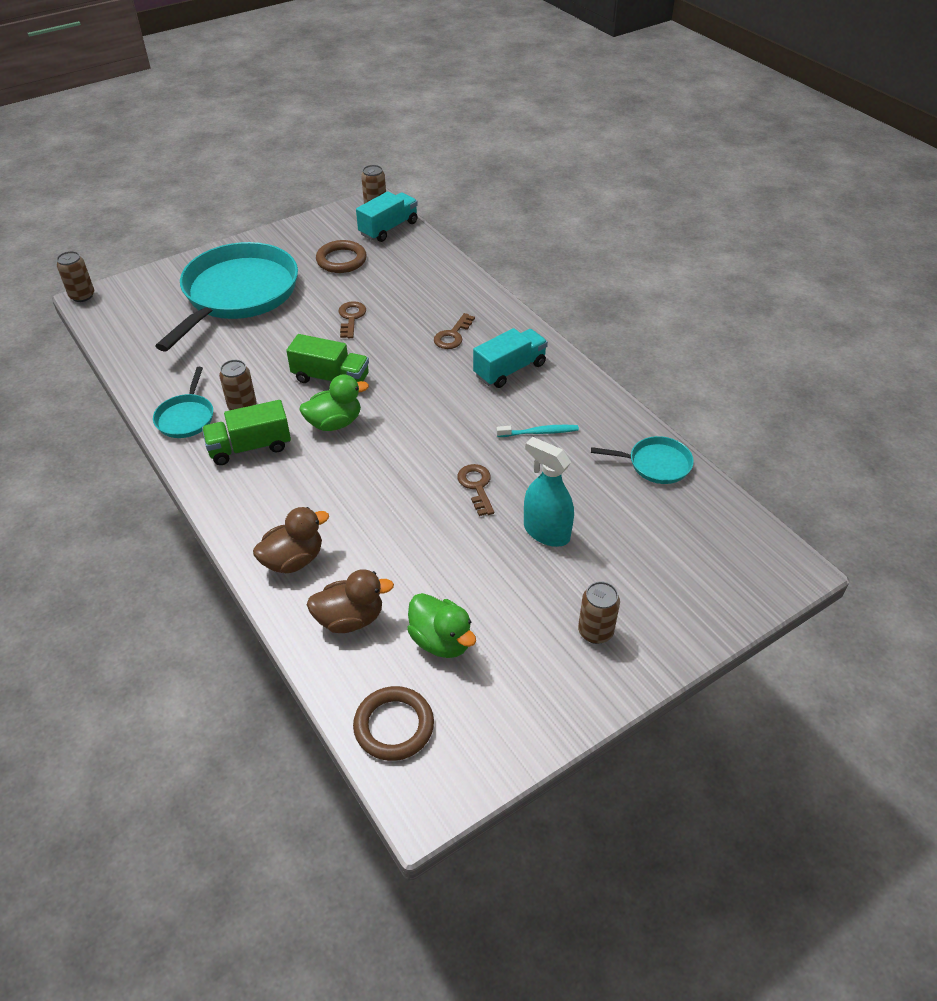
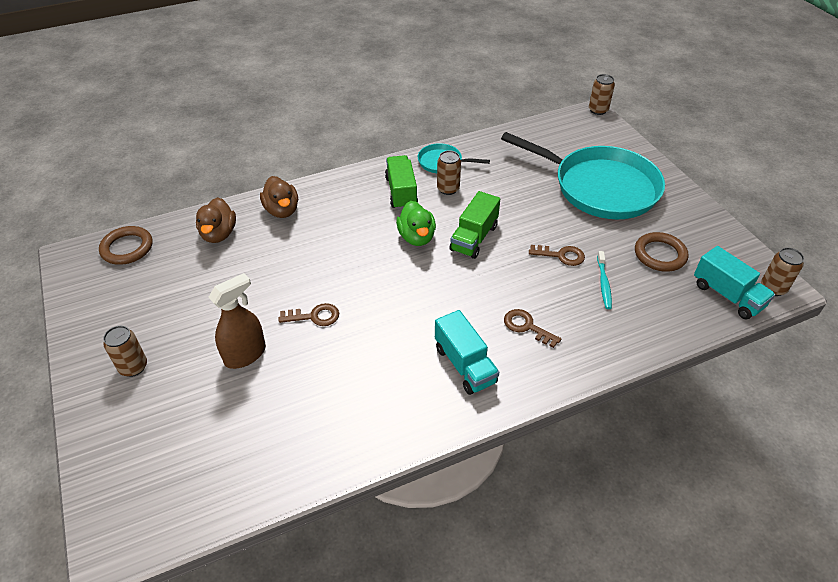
camera: 100 degrees right, 0 degrees up
green duck [407,593,476,658] -> none
turquoise toothbrush [496,425,579,437] -> turquoise toothbrush moved to [597,251,612,309]
turquoise spray bottle [524,437,574,547] -> brown spray bottle [208,273,266,369]
turquoise pan [591,436,694,484] -> none

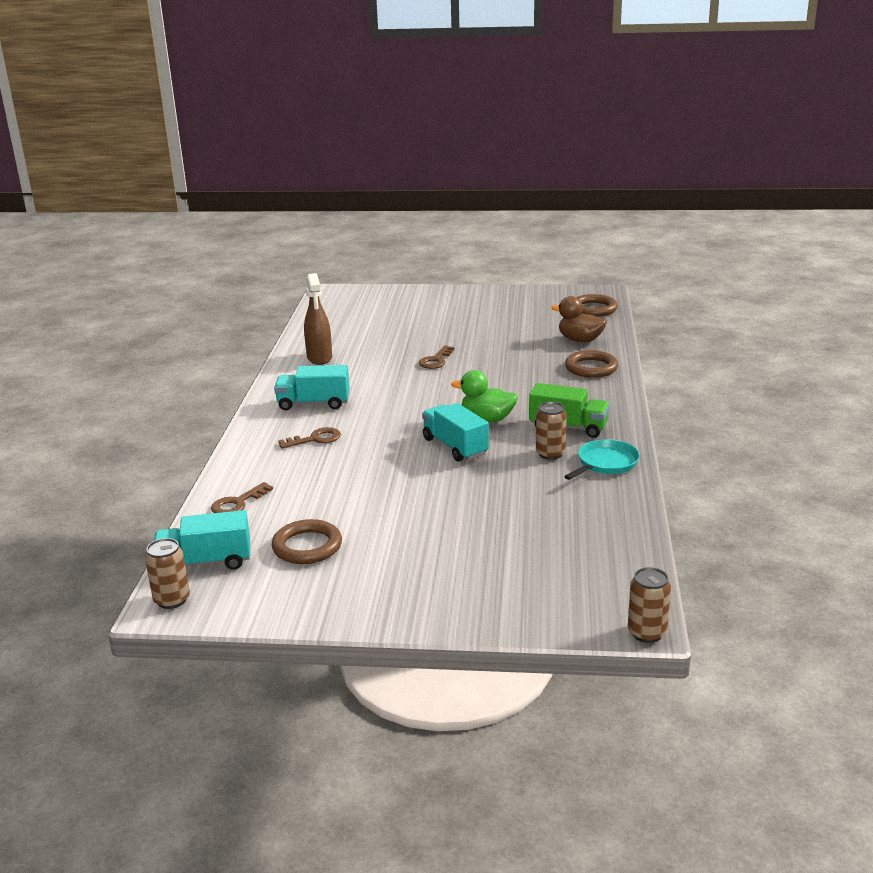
camera: 120 degrees right, 20 degrees down
brown can [103,326,147,377] -> none
brown spray bottle [208,273,266,369] -> brown spray bottle moved to [304,273,332,365]
brown duck [260,176,298,218] -> brown ring [565,350,618,378]
green truck [450,191,500,259] -> turquoise truck [422,403,489,462]
turquoise pan [501,132,665,219] -> none
brown key [529,245,585,266] -> brown key moved to [211,482,273,513]
turquoise toothbrush [597,251,612,309] -> none

